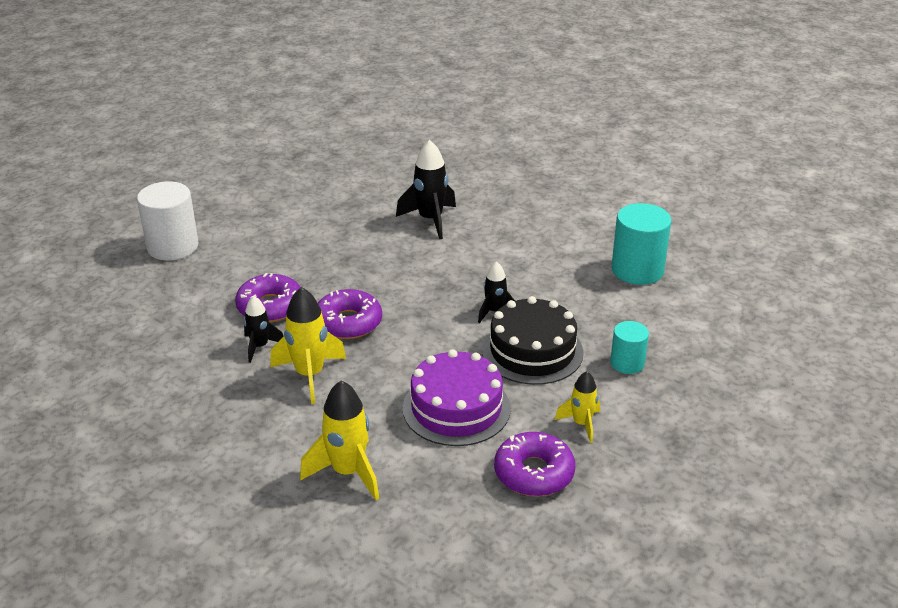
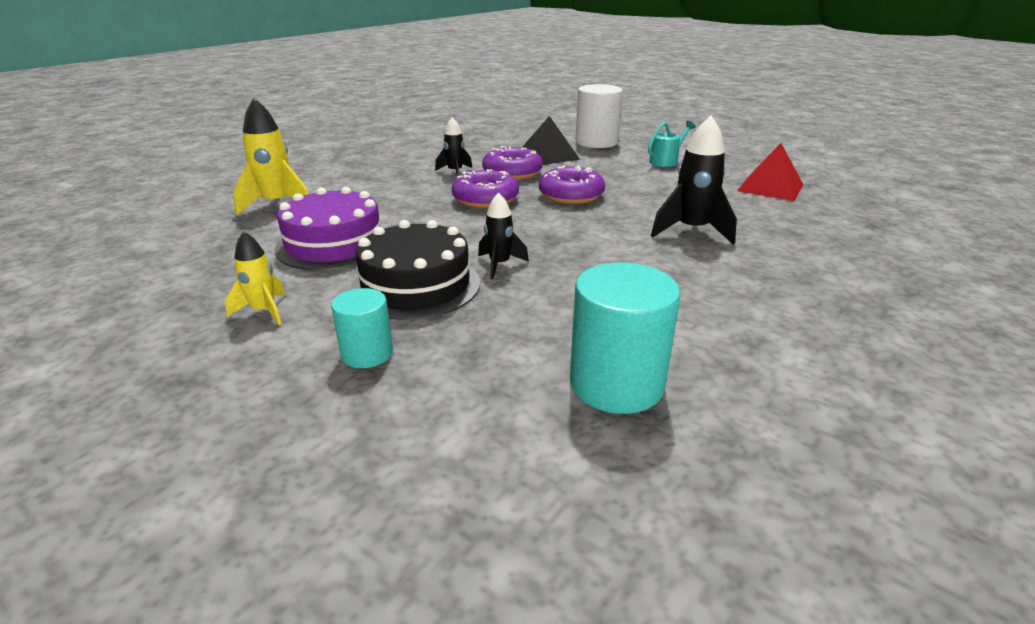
camera: 90 degrees right, 5 degrees down
yellow rocket [270,287,346,404] -> none
purple donut [494,432,575,496] -> purple donut moved to [539,165,605,204]
none -> black pyramid [523,116,580,165]
none -> turquoise watering can [648,121,696,167]
none -> red pyramid [737,143,804,201]

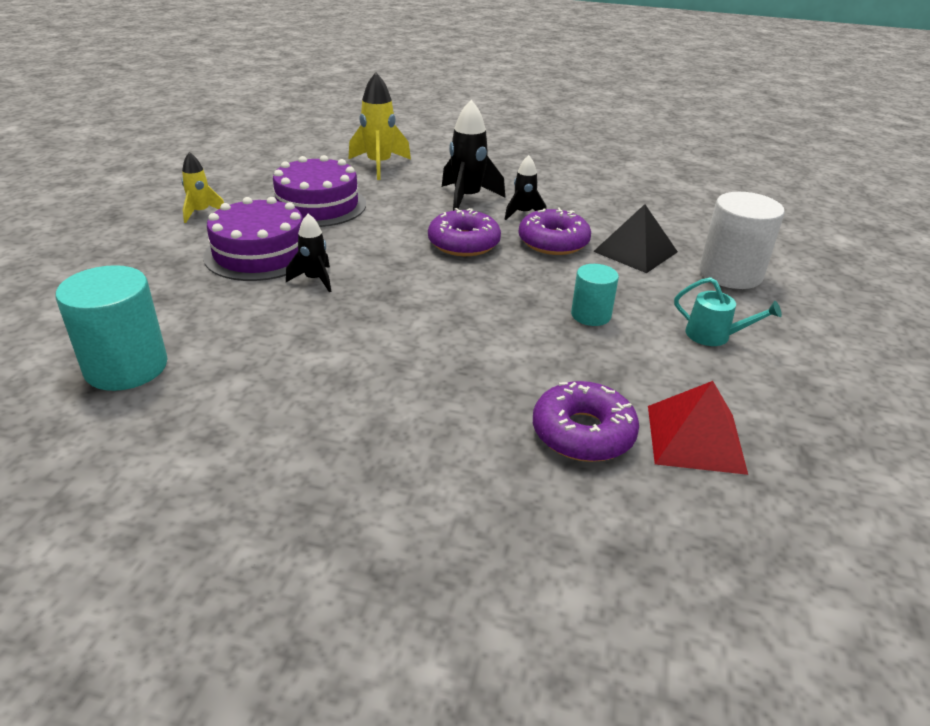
camera: 65 degrees right, 5 degrees up
turquoise cylinder [331,288,393,368] -> turquoise cylinder moved to [571,264,619,326]
black cake [350,220,480,320] -> purple cake [203,197,303,281]
purple donut [539,165,605,204] -> purple donut moved to [533,381,639,462]
black rocket [651,116,737,245] -> black rocket moved to [442,100,505,211]

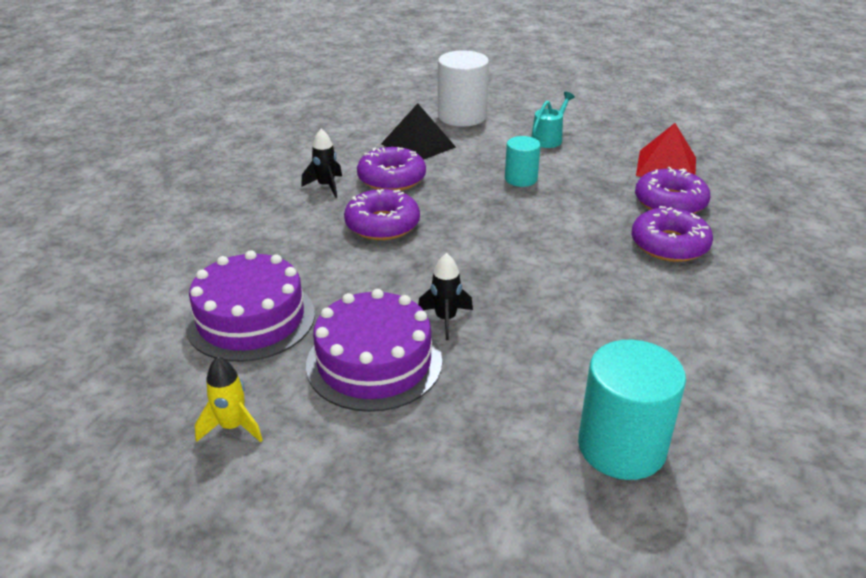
camera: 80 degrees left, 0 degrees up
yellow rocket [348,72,411,180] -> none
black rocket [442,100,505,211] -> none
none -> purple donut [631,206,713,262]

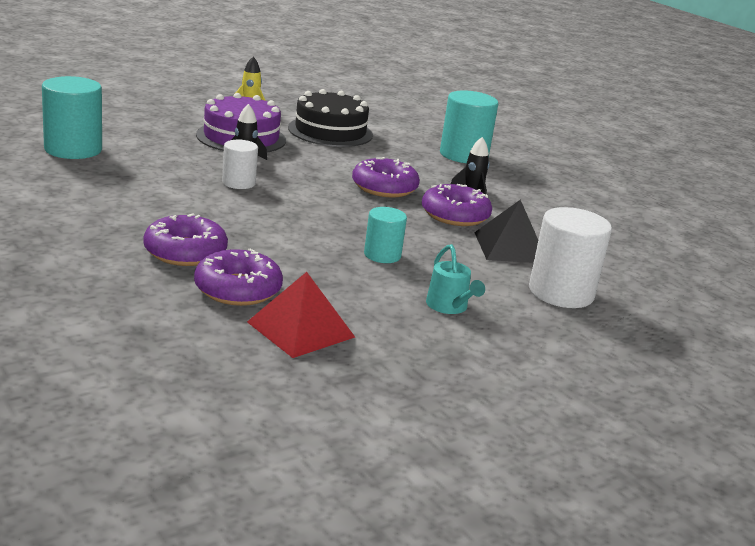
camera: 120 degrees right, 10 degrees down
purple cake [185,250,315,362] -> black cake [288,89,373,147]
none -> white cylinder [222,140,258,189]
none -> turquoise cylinder [440,90,498,163]

